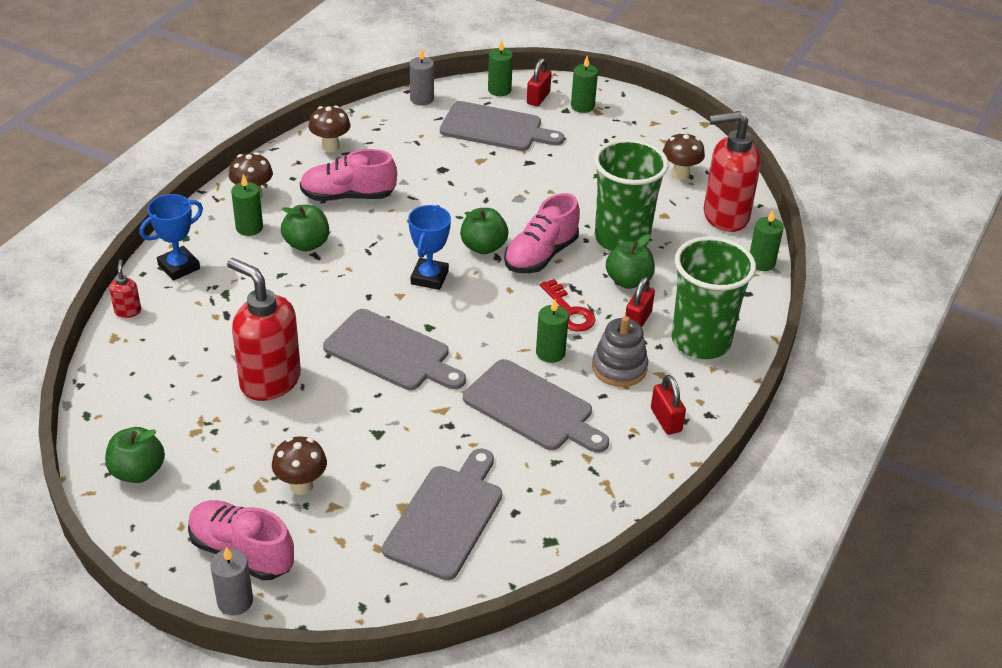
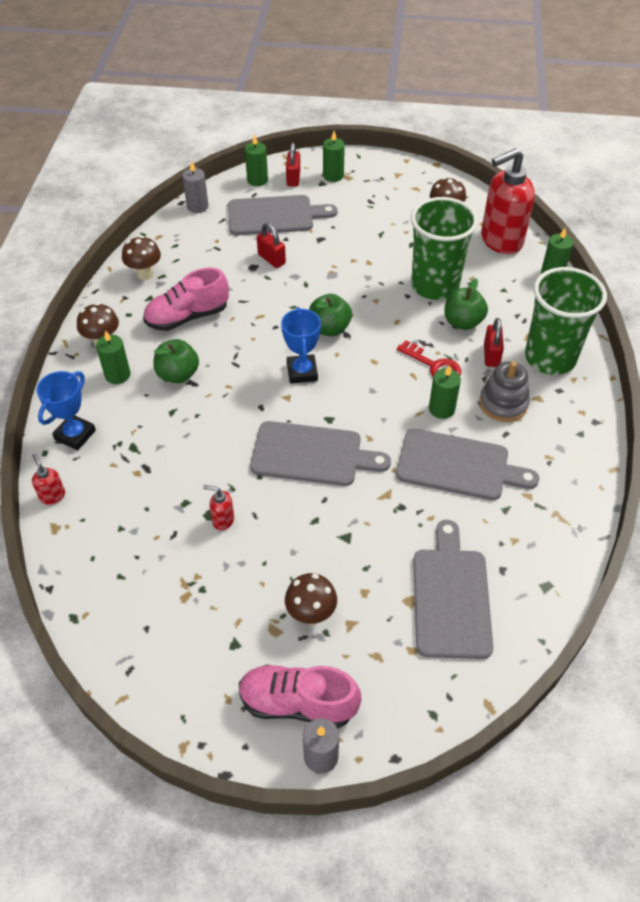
camera: 20 degrees left, 10 degrees up
green apple [105,427,165,483] -> none
red soap dispenser [227,258,301,401] -> red soap dispenser [203,485,234,531], size x0.42
pink shoe [504,193,580,273] -> none
red padlock [651,375,686,435] -> red padlock moved to [257,223,286,268]

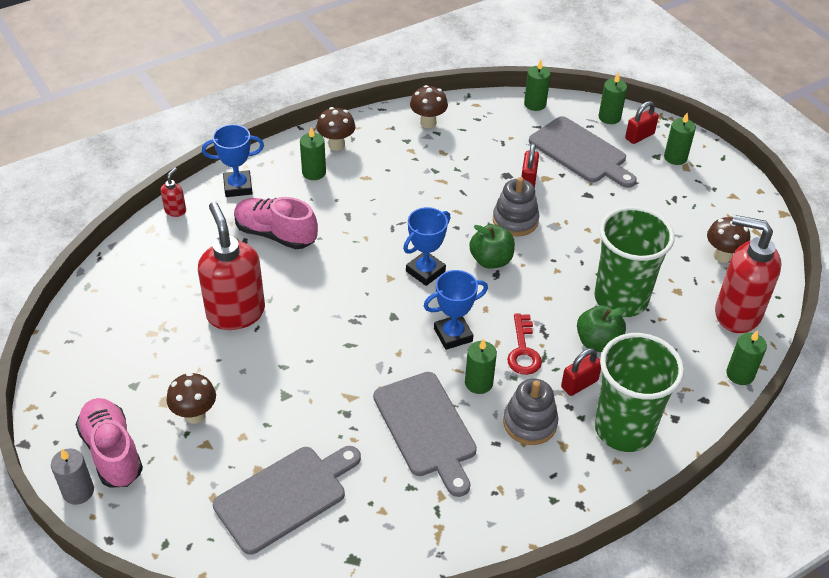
camera: 50 degrees right, 5 degrees down
pink shoe [143,268,229,331] -> pink shoe moved to [234,197,318,249]
green apple [153,339,199,383] -> none
grey candle [182,161,208,213] -> green candle [524,60,551,111]
red soap dispenser [203,485,234,531] -> red soap dispenser [198,202,265,330], size x2.40
grey cutting board [250,421,391,486] -> none
none -> blue trophy [424,270,488,350]
none -> grey stacking toy [493,177,539,236]

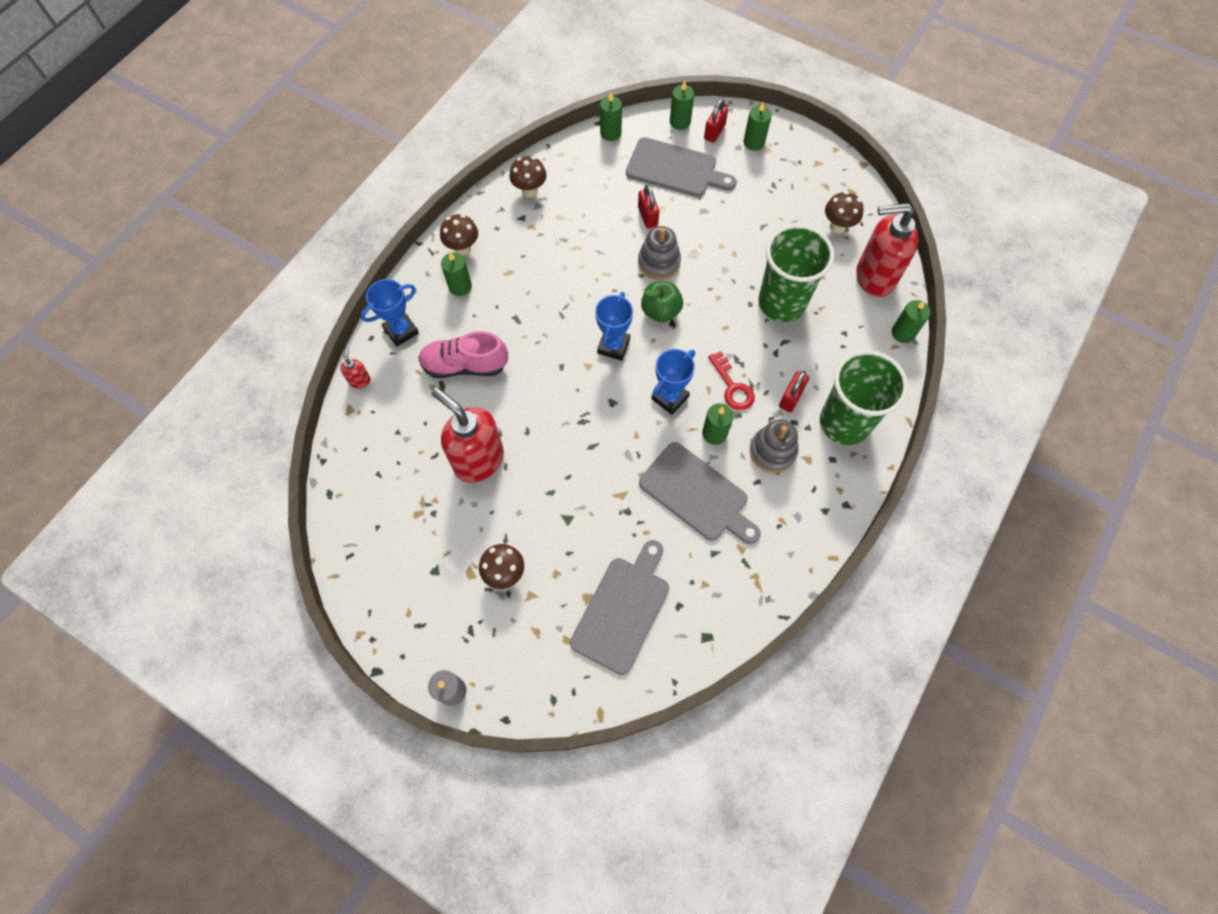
camera: 25 degrees left, 20 degrees up
pink shoe [75,398,143,488] -> none
green apple [577,305,627,352] -> none

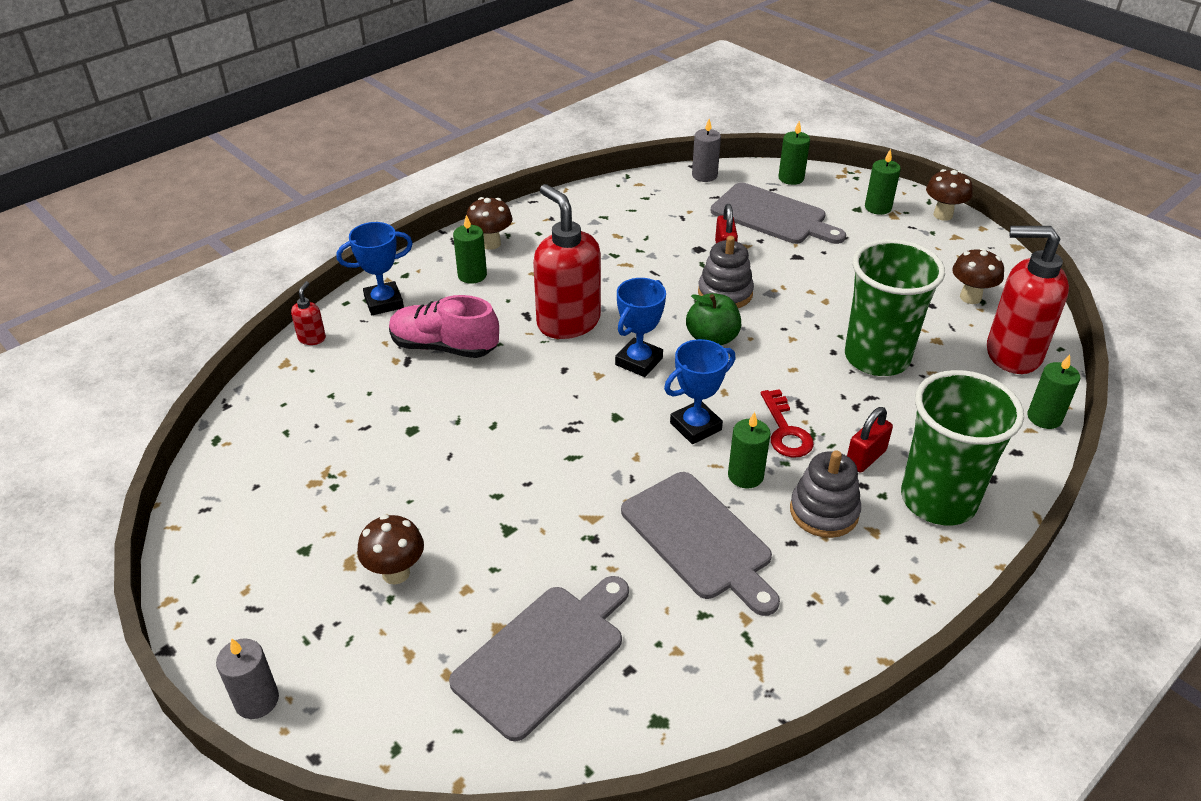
camera: 15 degrees right, 25 degrees down
red soap dispenser [431,387,504,483] -> red soap dispenser moved to [533,184,601,339]
brown mushroom [509,156,547,197] -> brown mushroom moved to [926,169,973,221]
green candle [600,92,622,141] -> grey candle [692,119,721,182]
red padlock [704,98,728,143] -> none

